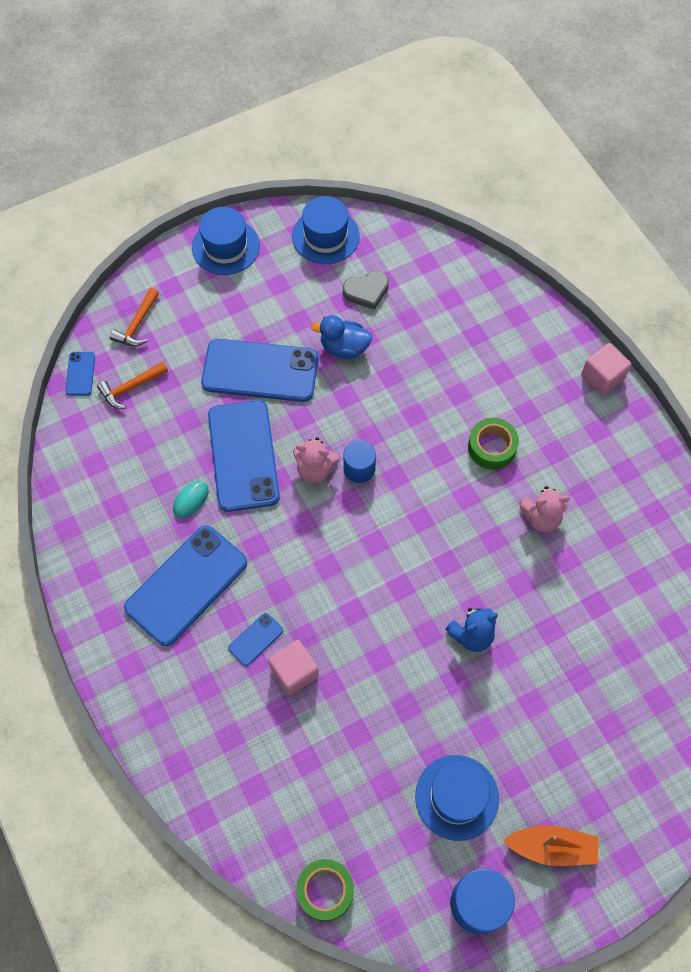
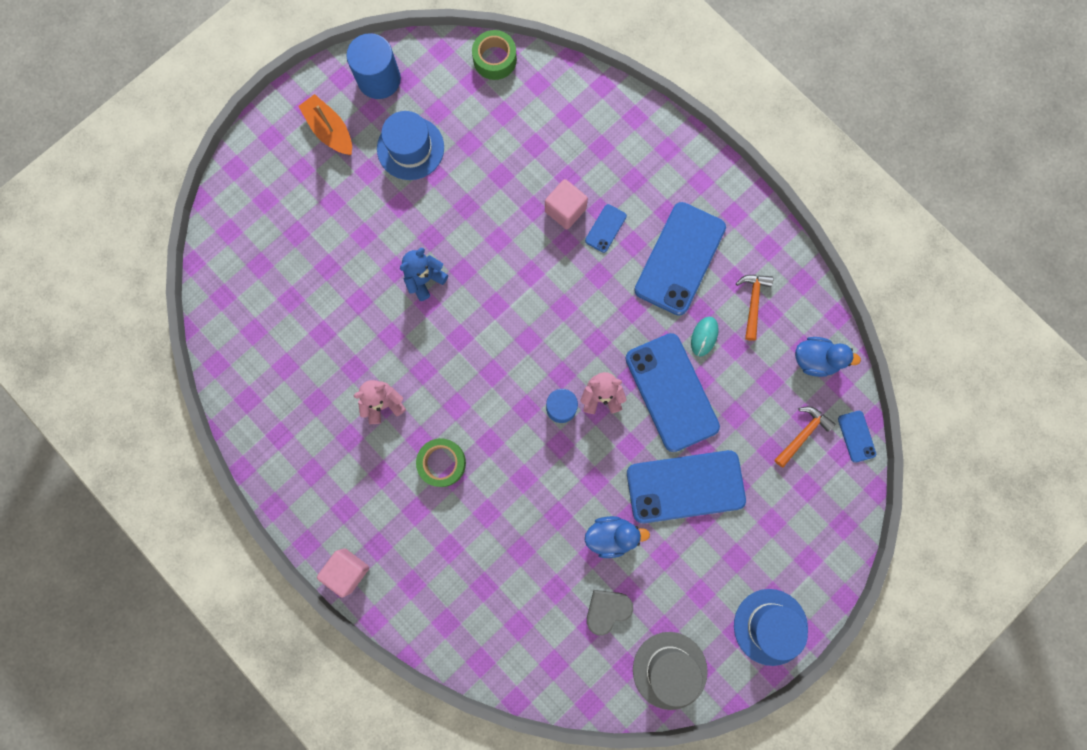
camera: 165 degrees right, 15 degrees up
orange hammer [110,288,159,346] -> orange hammer moved to [736,275,773,341]
blue hat [292,196,360,264] -> grey hat [633,632,708,710]
orange boat [503,825,598,866] -> orange boat turned 60 degrees clockwise [298,94,352,155]
none -> blue duck [795,337,861,377]

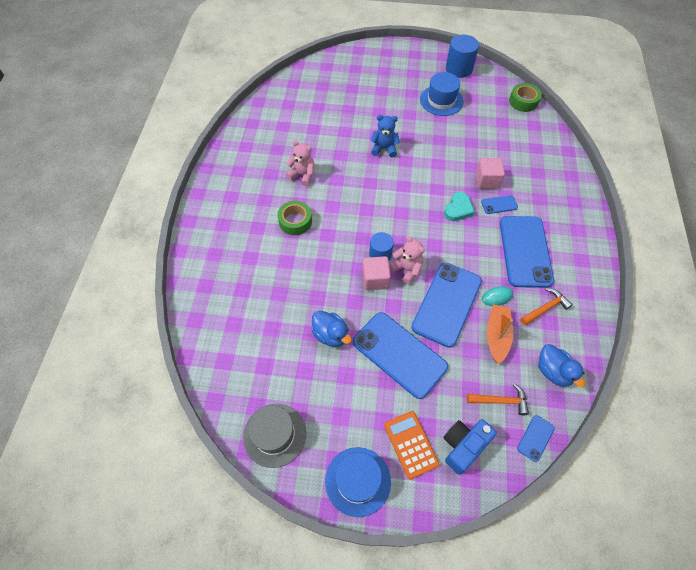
camera: 50 degrees right, 20 degrees down
orange boat [298,94,352,155] -> orange boat moved to [487,305,513,364]
pink cube [317,548,369,598] -> pink cube moved to [362,256,391,290]
grey heart [587,590,633,636] -> none
blue phone [634,202,726,316] -> blue phone turned 75 degrees counterclockwise [500,216,554,288]
none -> orange calculator [384,411,439,480]
none -> blue camera [443,419,497,475]
none -> turquoise heart [444,192,475,221]

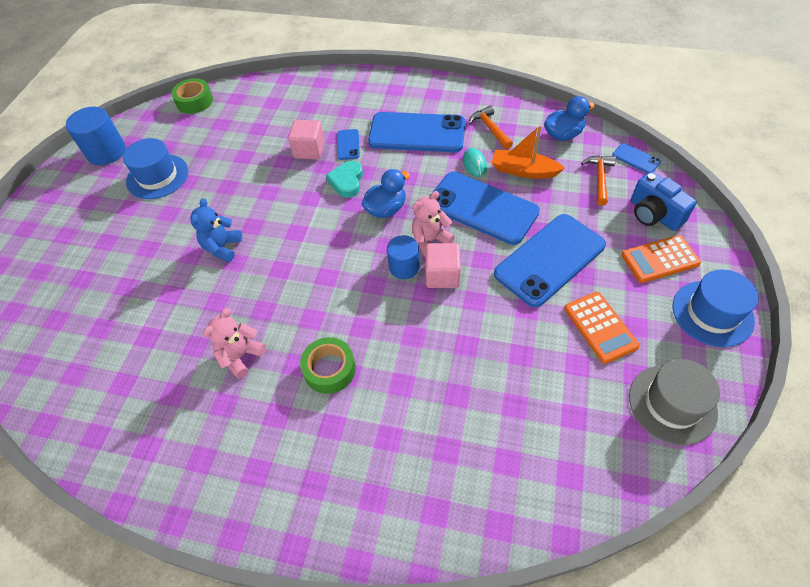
camera: 80 degrees left, 5 degrees down
blue duck [312,311,352,347] -> blue duck moved to [362,169,410,218]
turquoise heart [444,192,475,221] -> turquoise heart turned 120 degrees counterclockwise [326,161,363,198]
none -> orange calculator [564,292,640,364]

